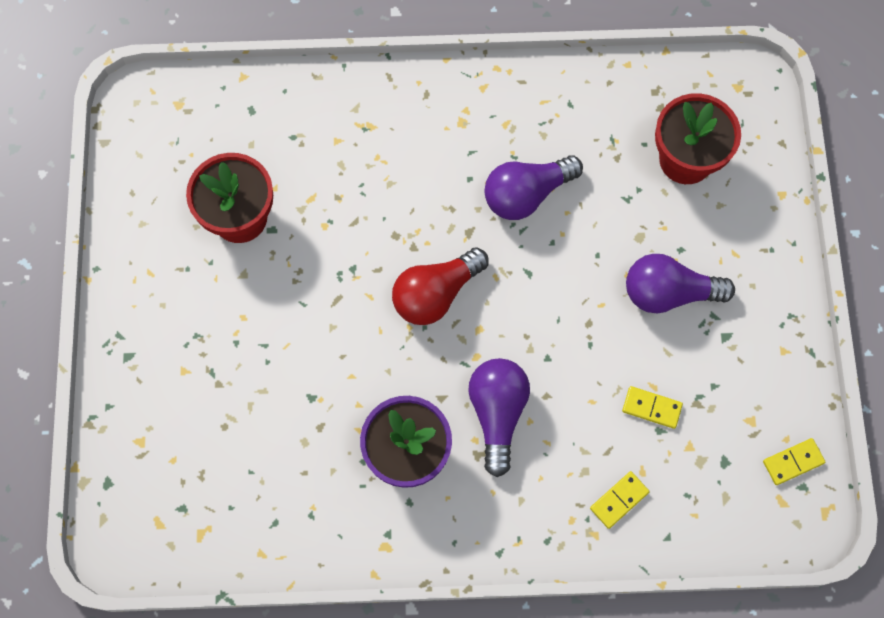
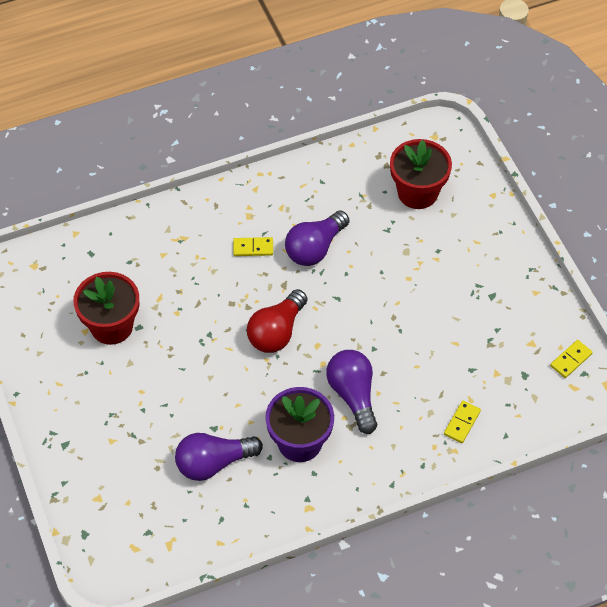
camera: 20 degrees left, 15 degrees down
yellow domino [622,386,683,429] -> yellow domino moved to [233,237,273,256]
purple light bulb [626,254,735,314] -> purple light bulb moved to [175,433,263,481]

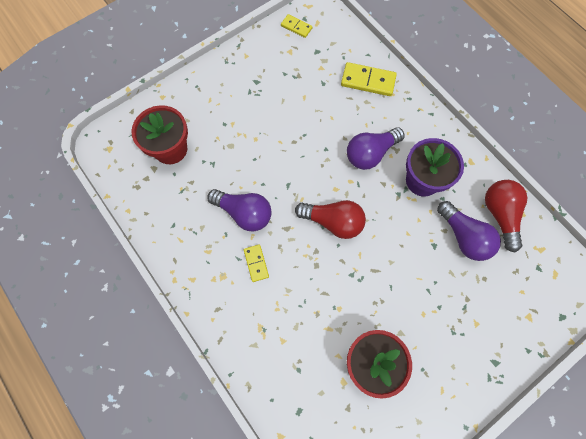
camera: 105 degrees left, 15 degrees up
yellow domino [444,401,481,443] -> yellow domino [341,62,397,96], size x1.69
none -> red light bulb [485,180,527,253]

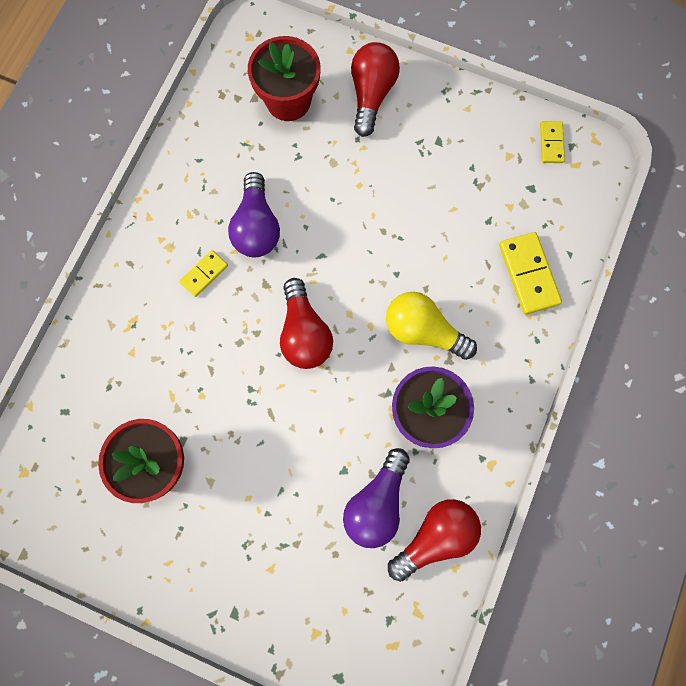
camera: 60 degrees right, 5 degrees up
purple light bulb [347,127,404,170] -> yellow light bulb [386,292,477,360]
none -> red light bulb [351,42,400,137]

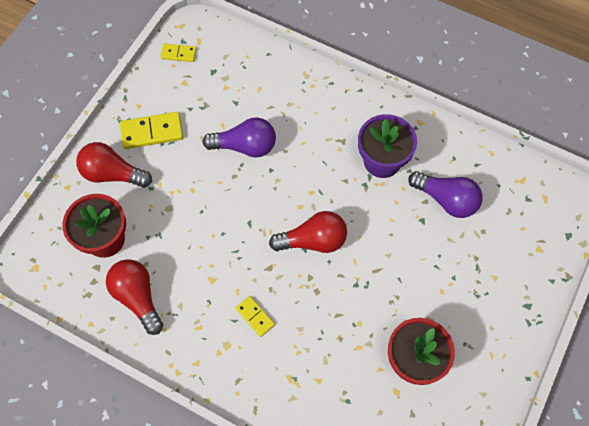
camera: 85 degrees left, 10 degrees down
purple light bulb [228,172,280,257] -> purple light bulb moved to [203,117,276,158]
yellow light bulb [386,292,477,360] -> none
red light bulb [388,499,481,582] -> red light bulb moved to [106,259,163,335]
yellow domino [499,232,562,314] -> yellow domino moved to [120,112,183,149]

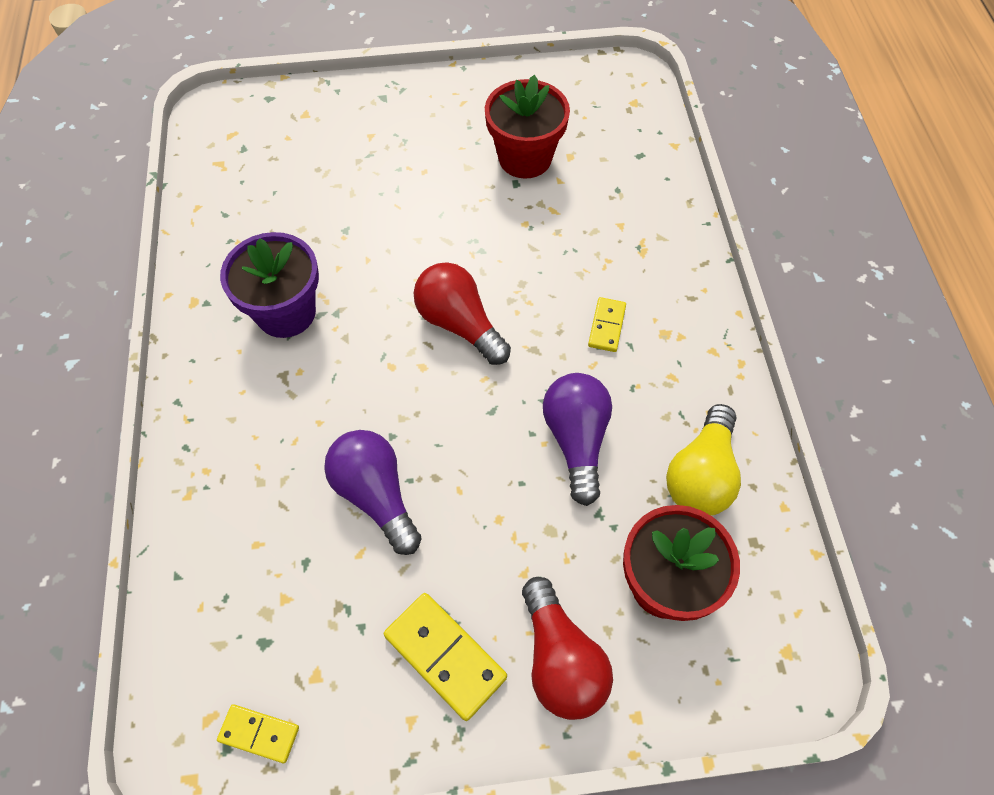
camera: 125 degrees left, 5 degrees down
red light bulb [106,259,163,335] -> yellow light bulb [666,404,741,516]
yellow domino [161,44,196,62] -> yellow domino turned 45 degrees counterclockwise [217,704,299,763]
purple light bulb [408,171,482,218] -> purple light bulb moved to [543,373,612,506]

